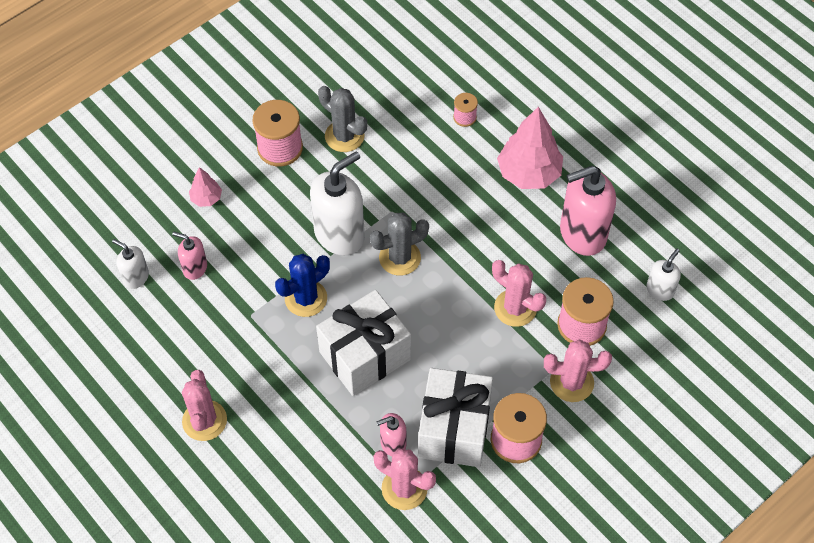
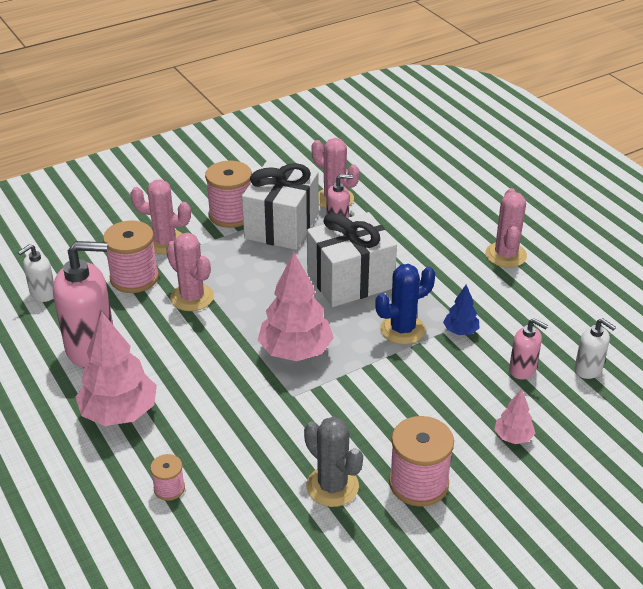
camera: 170 degrees left, 20 degrees down
white soap dispenser [310,151,365,255] -> none
grey cactus [370,213,429,276] -> pink tree [258,252,334,361]
none -> blue tree [443,285,479,335]

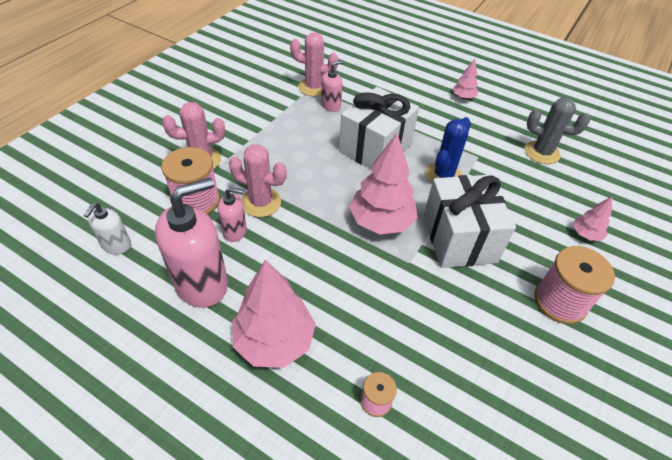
camera: 30 degrees left, 10 degrees up
pink spool [205,161,252,228] -> none
white gift [242,161,319,250] -> white gift moved to [423,175,516,268]
grey cactus [304,417,363,507] -> grey cactus moved to [525,98,590,164]
blue tree [443,285,479,335] -> none
pink cactus [485,188,527,268] -> pink tree [453,59,478,99]
pink soap dispenser [509,318,548,380] -> pink soap dispenser moved to [218,187,247,242]
white soap dispenser [574,318,616,379] -> none

